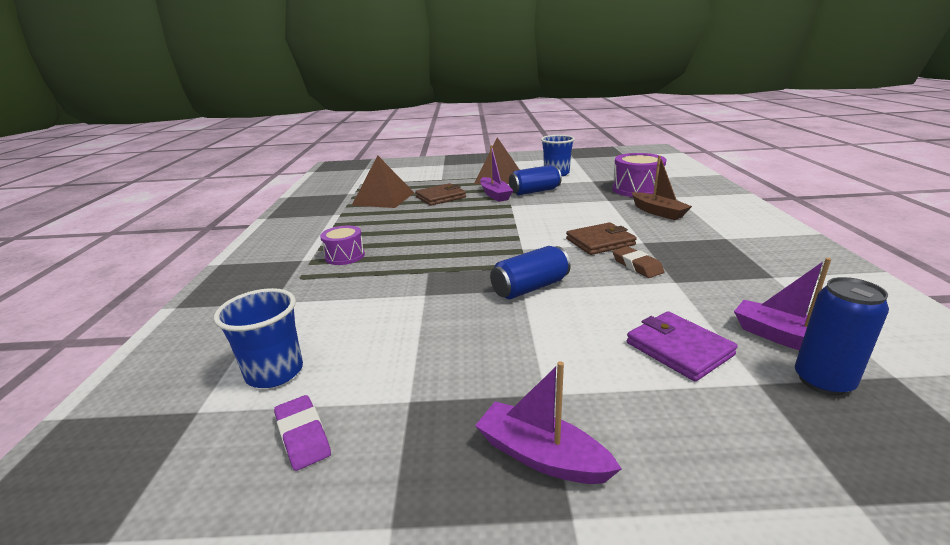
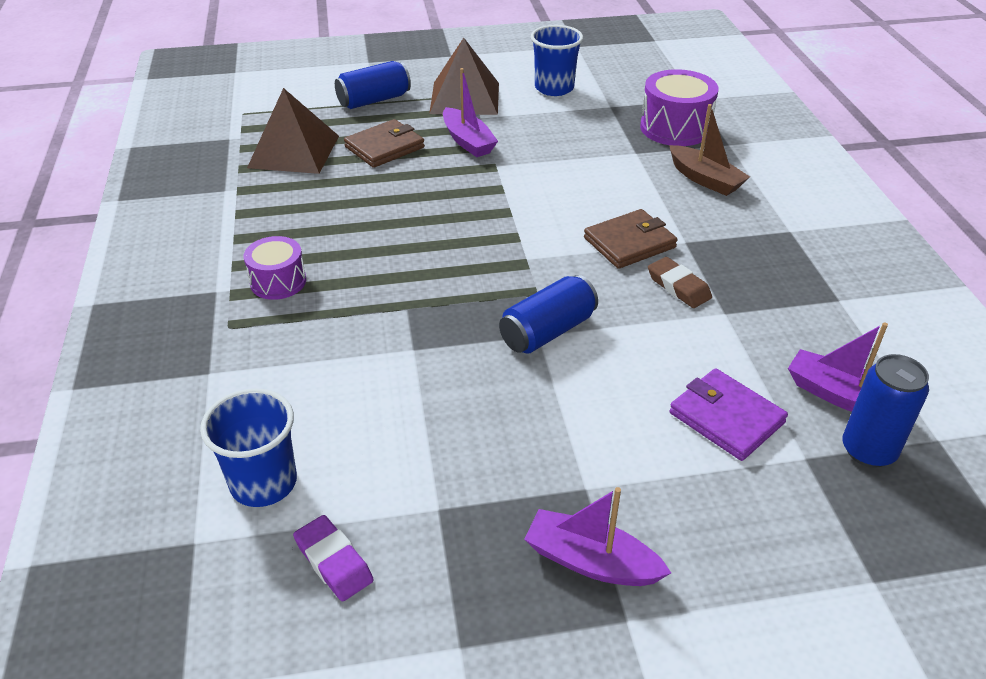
camera: 10 degrees left, 15 degrees up
blue can [509,165,562,195] -> blue can moved to [335,61,411,109]

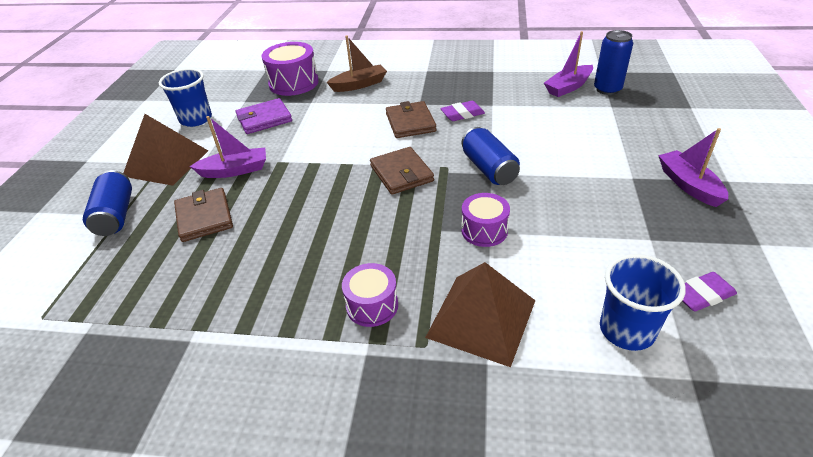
camera: 70 degrees left, 0 degrees up
brown pyramid [247,88,339,174] -> brown pyramid moved to [425,262,536,367]
purple boat [524,487,671,586] -> purple boat turned 120 degrees clockwise [658,128,728,207]
brown eraser [648,257,712,308] -> purple eraser [440,101,485,121]
purple wallet [669,368,788,461] -> purple wallet moved to [236,98,292,134]
none -> brown wallet [370,147,434,195]
none -> purple drum [461,193,510,247]

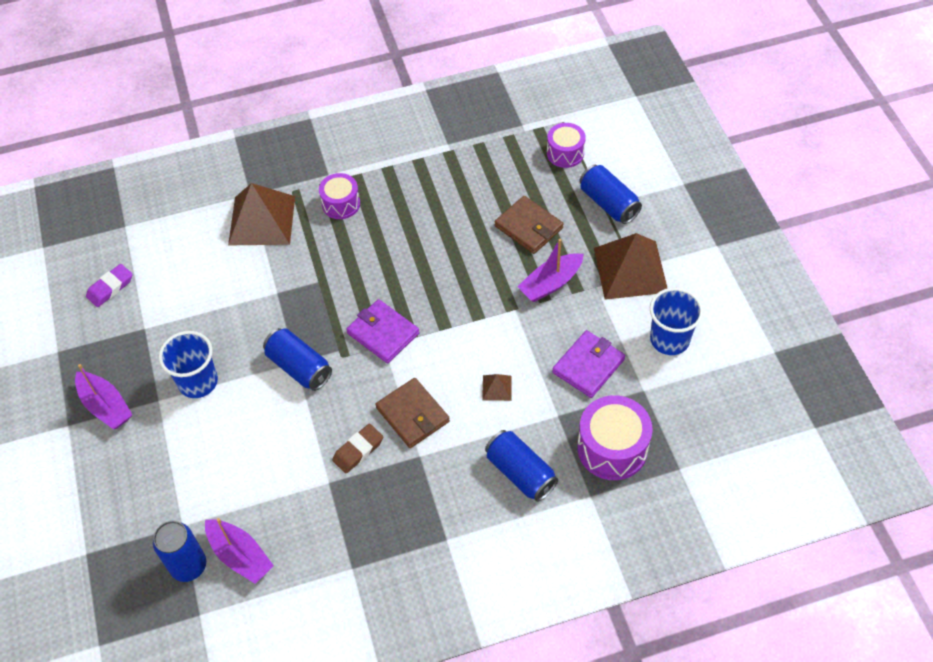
camera: 155 degrees right, 15 degrees up
brown boat [327,35,387,92] -> blue can [485,430,558,502]
brown wallet [370,147,434,195] -> purple wallet [346,299,420,363]
purple eraser [440,101,485,121] -> brown eraser [332,424,383,474]
purple drum [461,193,510,247] -> purple drum moved to [547,123,586,168]
purple boat [544,31,593,97] -> purple boat turned 105 degrees clockwise [205,518,274,584]
blue cup [600,254,686,351] -> blue cup moved to [159,331,218,398]
none -> brown pyramid [482,374,512,401]

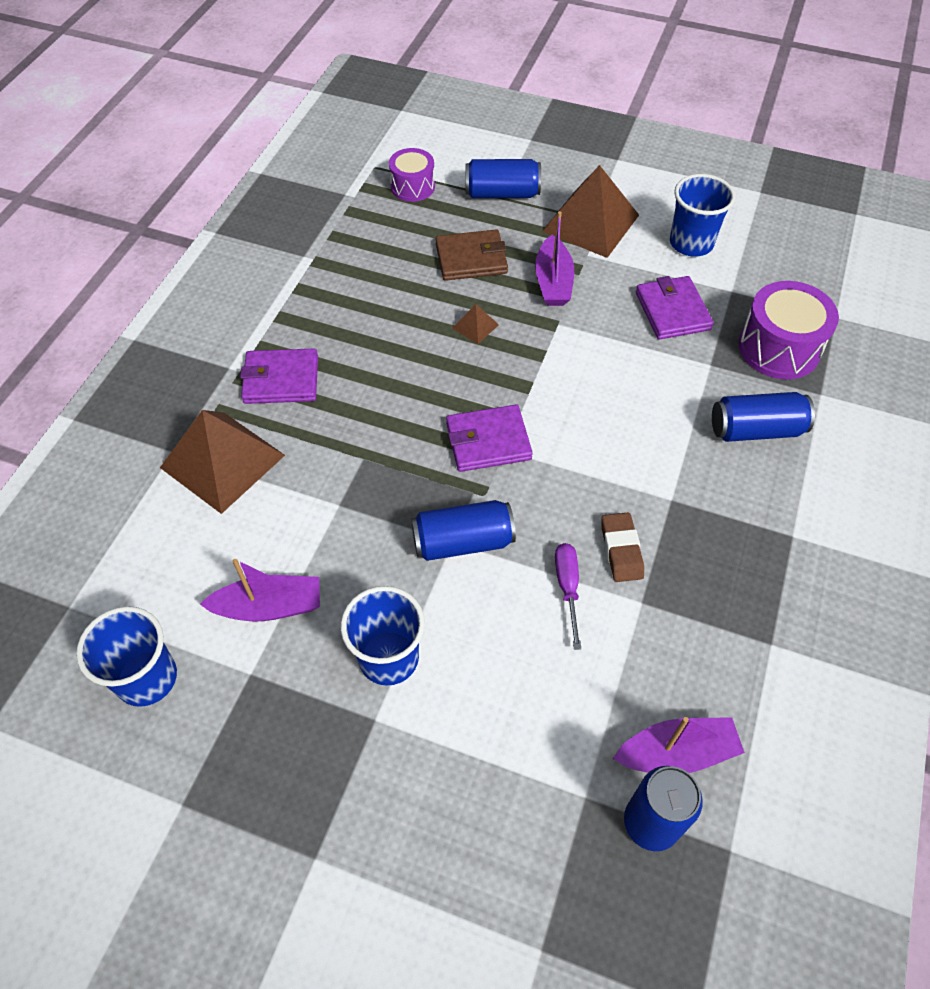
camera: 55 degrees left, 0 degrees up
purple boat [75,364,133,429] -> purple boat moved to [200,559,320,621]
purple eraser [86,264,133,307] -> blue cup [76,606,177,707]
purple drum [319,173,360,219] -> purple wallet [240,349,318,404]
brown wallet [375,378,450,448] -> none
brown pyramid [482,374,512,401] -> brown pyramid moved to [452,304,499,344]
none -> purple screwdriver [555,543,581,650]

